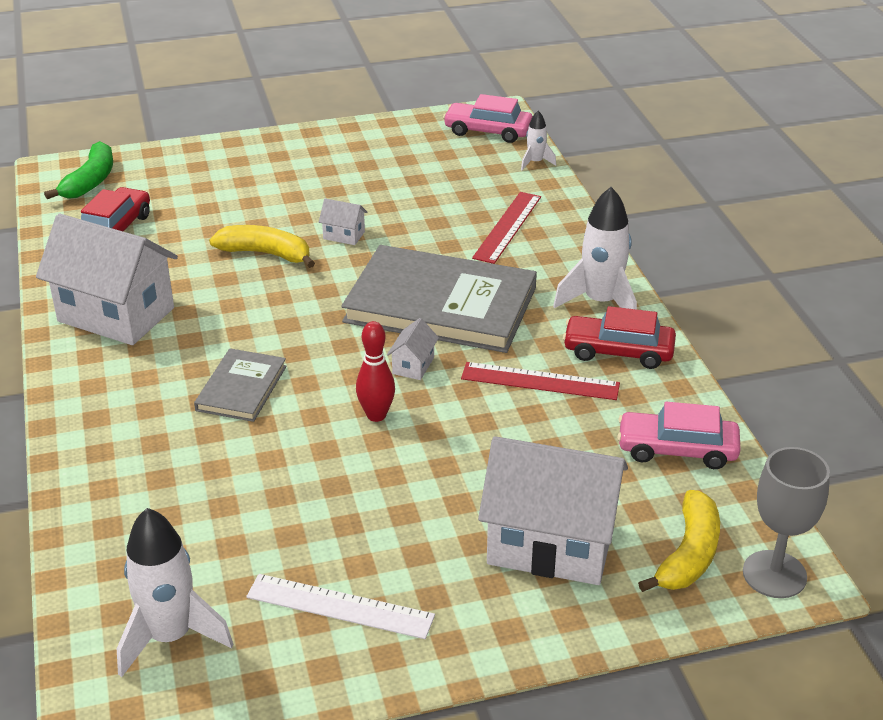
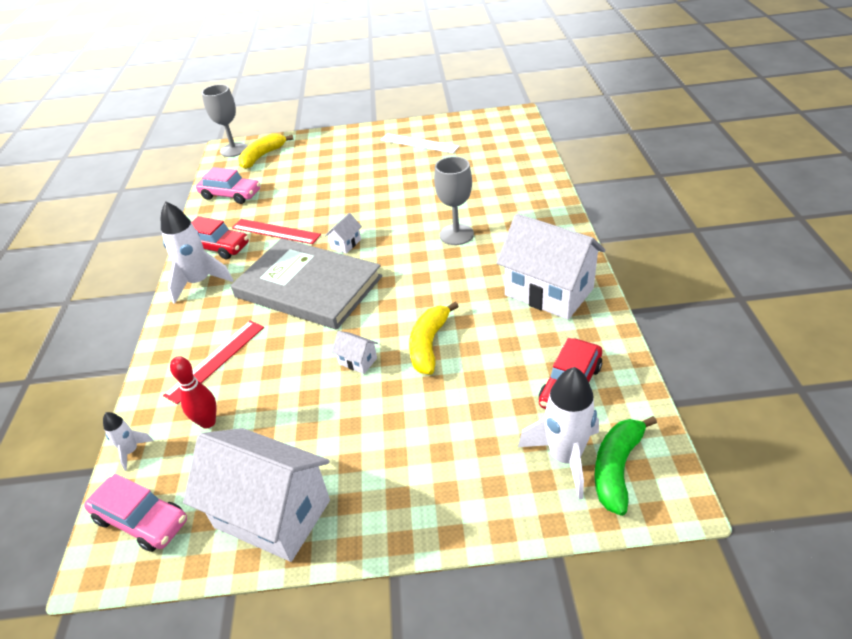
camera: 165 degrees left, 5 degrees up
white rocket [117,508,233,677] -> white rocket moved to [518,367,599,500]
grey book [194,348,286,422] -> grey goblet [434,156,474,245]
yellow banana [209,225,315,268] -> yellow banana turned 75 degrees clockwise [409,302,459,375]
red bowling pin [356,321,395,422] -> red bowling pin moved to [170,356,216,429]
white house [478,436,628,585] -> white house moved to [183,428,330,562]

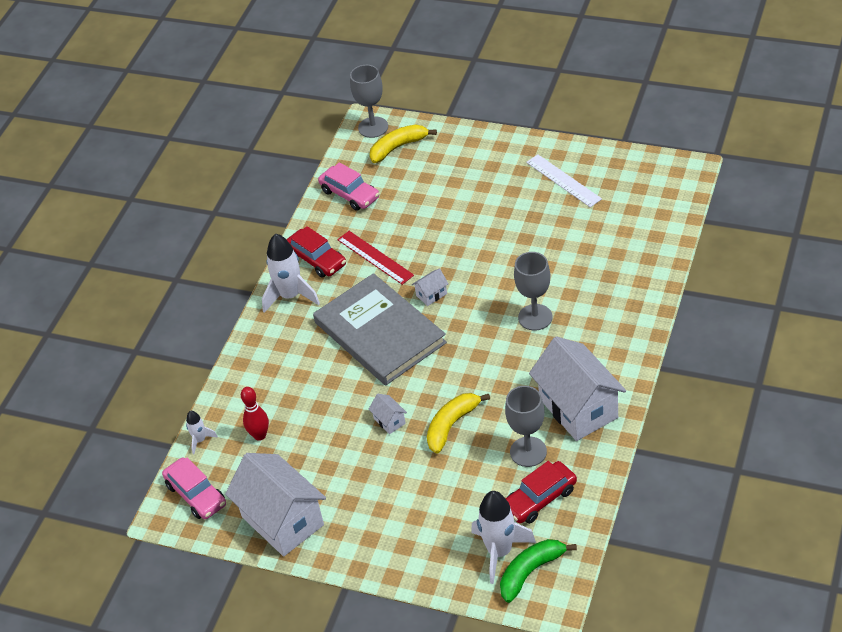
camera: 25 degrees right, 5 degrees up
red ruler [163,320,264,404] -> none
none -> grey goblet [505,386,547,467]

